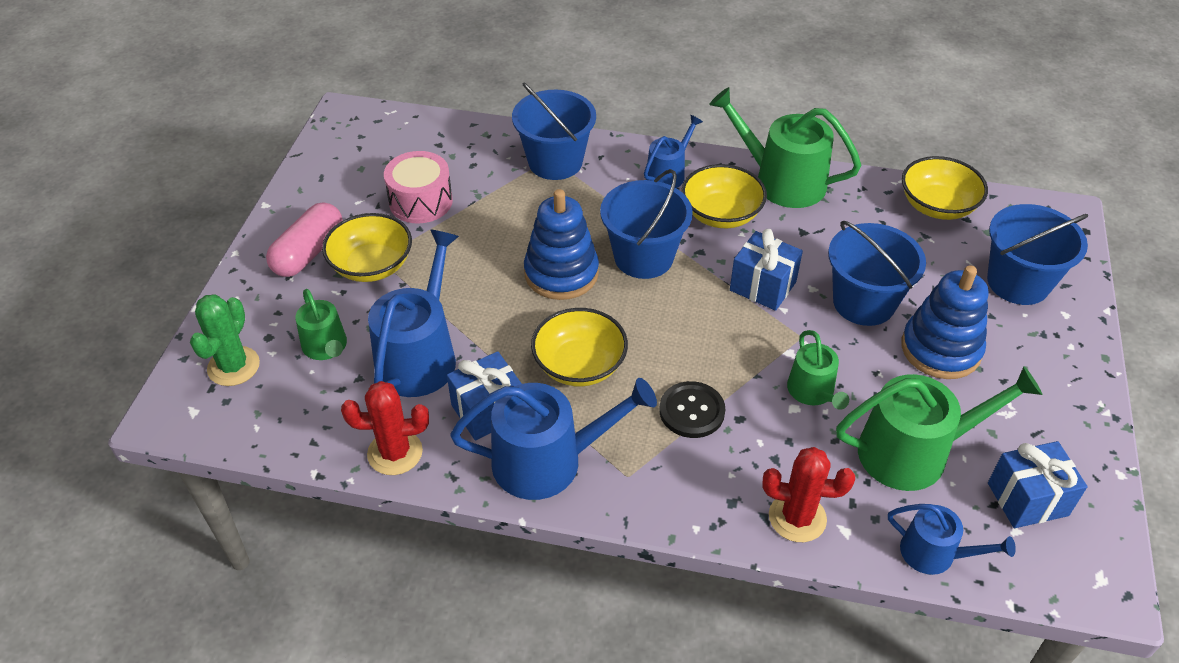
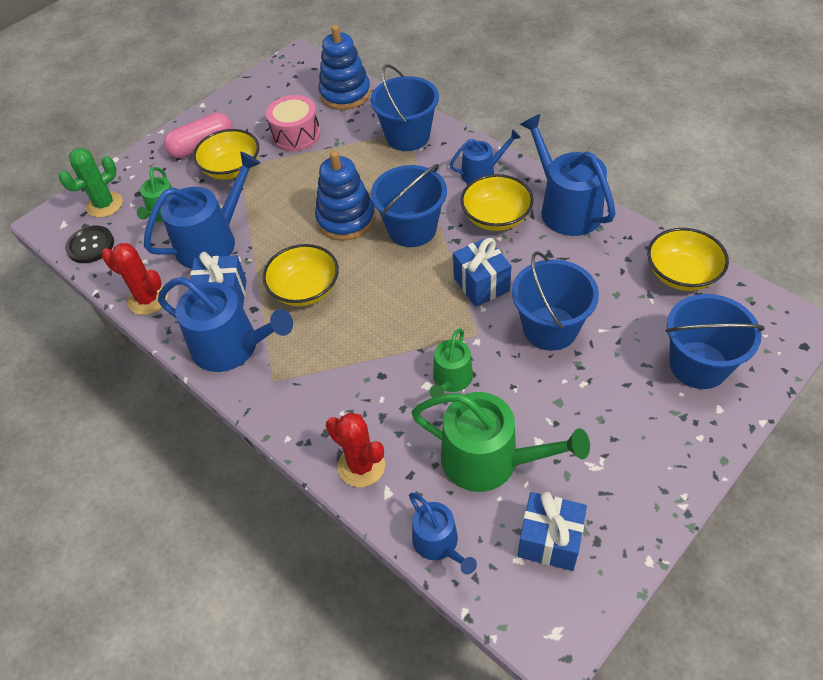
camera: 35 degrees right, 5 degrees up
black button [659,381,725,438] -> black button moved to [65,225,114,263]
green watering can [709,87,862,208] -> blue watering can [520,114,616,236]
blue stacking toy [901,265,989,379] -> blue stacking toy moved to [318,25,371,110]

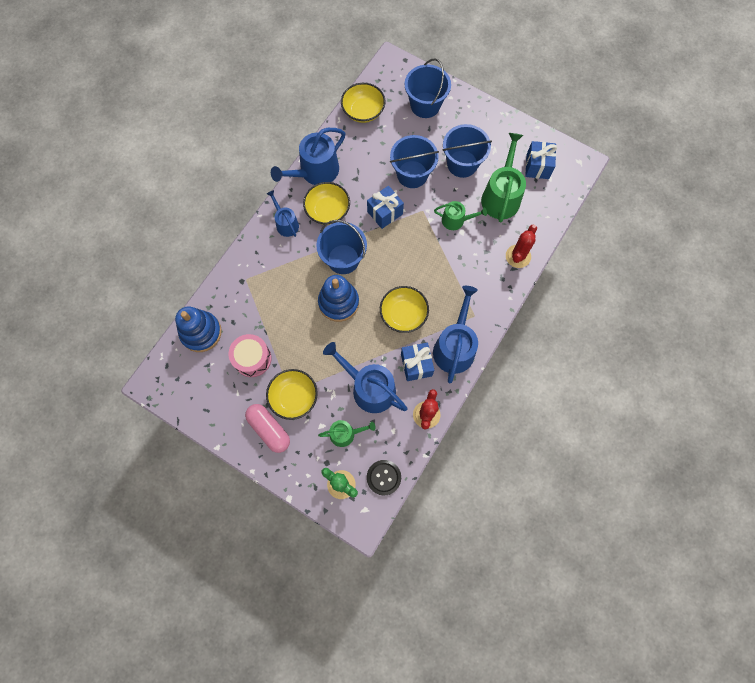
camera: 105 degrees left, 20 degrees up
blue bucket [370,64,439,151] -> blue bucket moved to [443,124,492,178]
blue watering can [409,493,477,575] -> none

